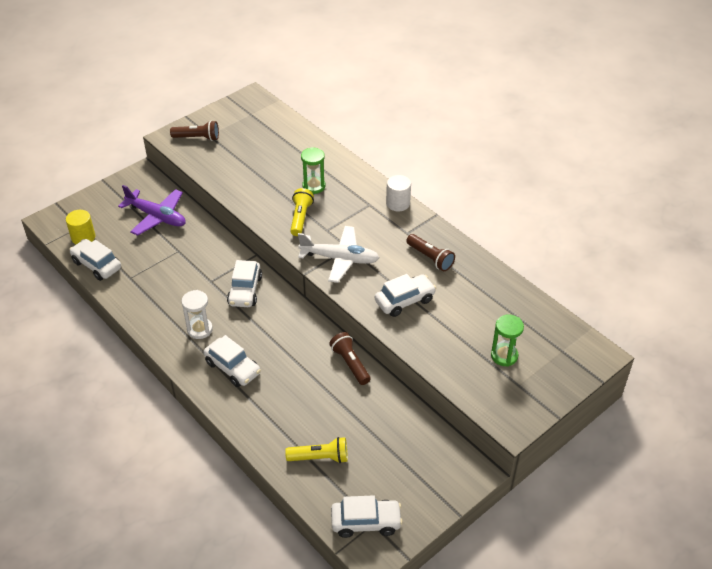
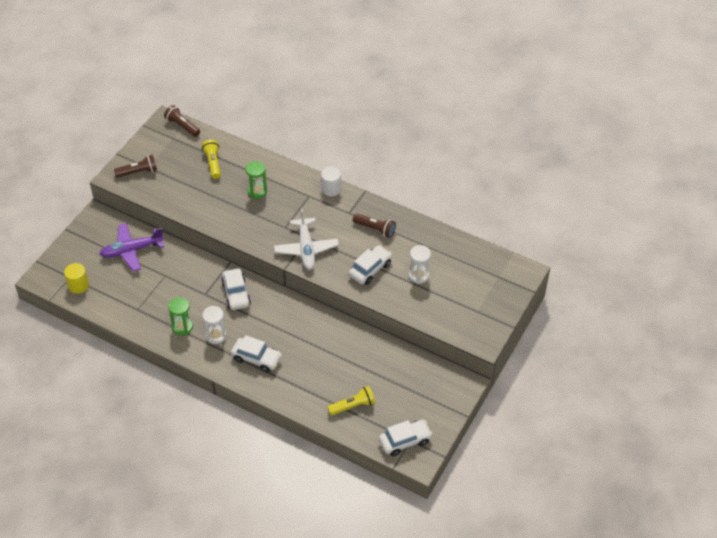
camera: 20 degrees left, 5 degrees up
white car [69,239,121,281] -> none
purple plane [118,185,186,236] -> purple plane turned 150 degrees clockwise [99,223,164,272]
yellow flashlight [290,188,314,236] -> yellow flashlight moved to [202,139,221,179]
white plane [298,226,379,283] -> white plane turned 90 degrees clockwise [274,208,339,270]
brown flashlight [329,332,371,385] -> brown flashlight moved to [164,105,200,137]
green hourglass [491,314,524,367] -> green hourglass moved to [168,297,193,335]
none -> white hourglass [409,245,431,284]

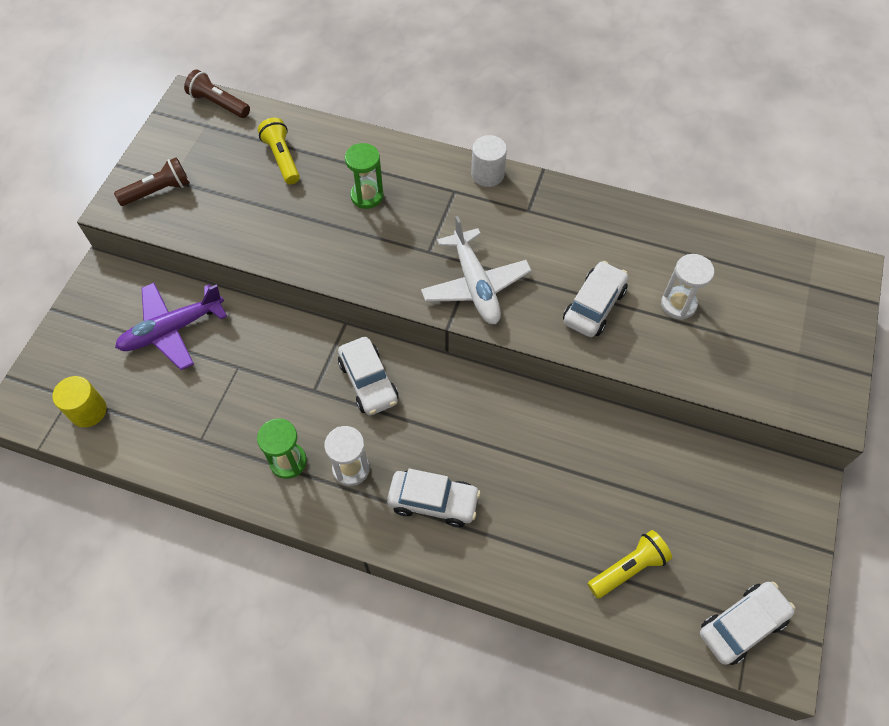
camera: 10 degrees left, 10 degrees up
brown flashlight [353,213,396,238] -> none

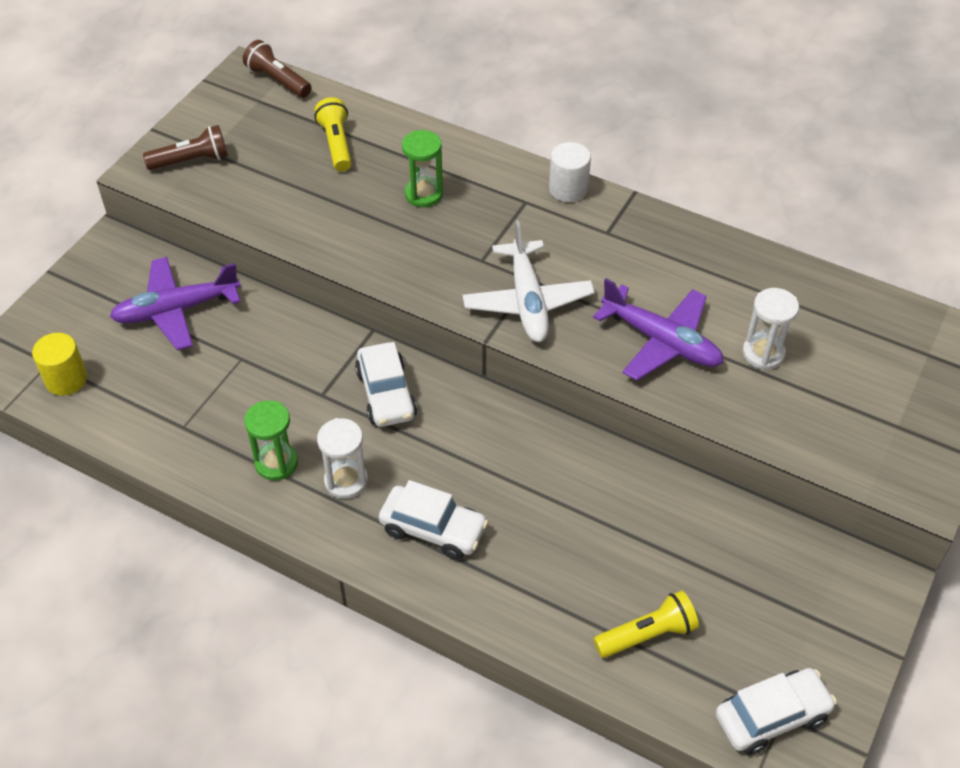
camera: 10 degrees right, 10 degrees down
white car [563,261,628,337] -> purple plane [593,278,724,381]

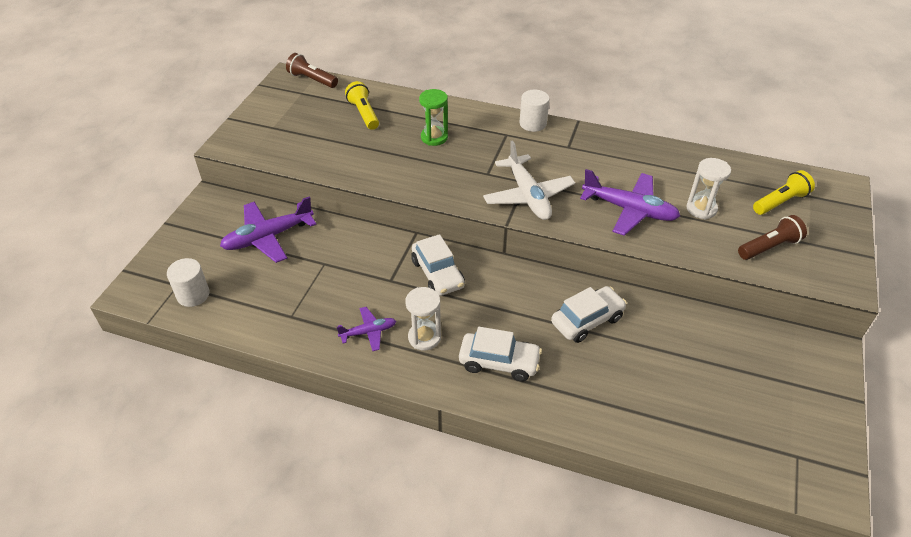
camera: 10 degrees left, 5 degrees down
yellow cylinder [32,333,87,395] -> white cylinder [167,258,210,307]
brown flashlight [143,125,228,170] -> brown flashlight moved to [738,215,807,260]
green hourglass [244,400,298,481] -> purple plane [337,307,396,351]
yellow flashlight [594,591,699,658] -> yellow flashlight moved to [753,170,815,215]
white car [716,668,837,755] -> white car moved to [551,286,627,343]

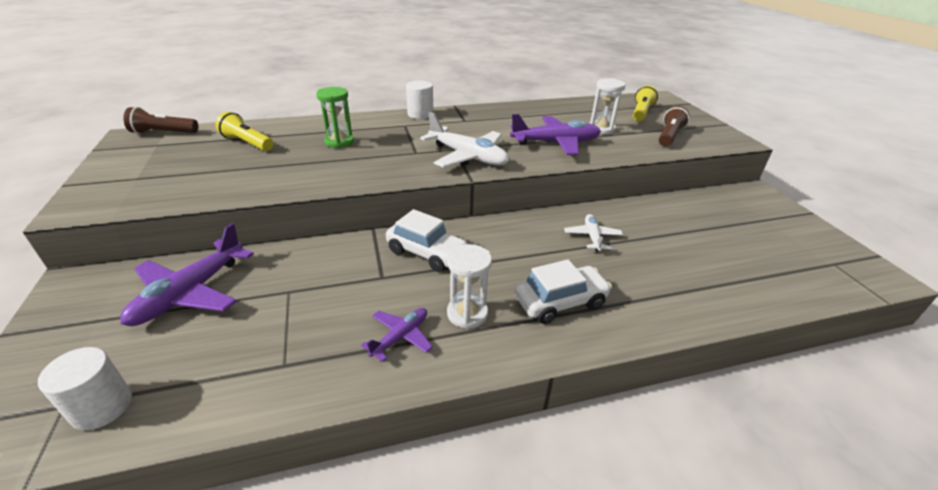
camera: 35 degrees left, 10 degrees down
white car [551,286,627,343] -> white plane [564,214,623,251]

